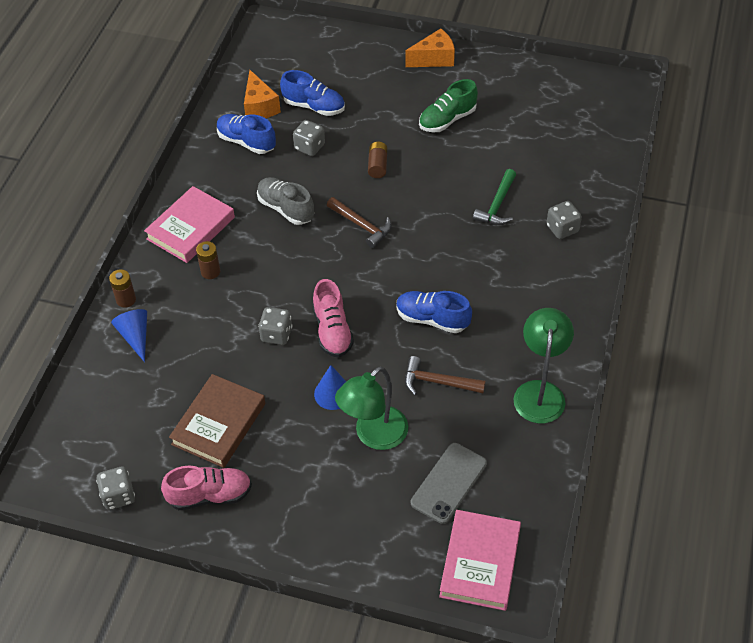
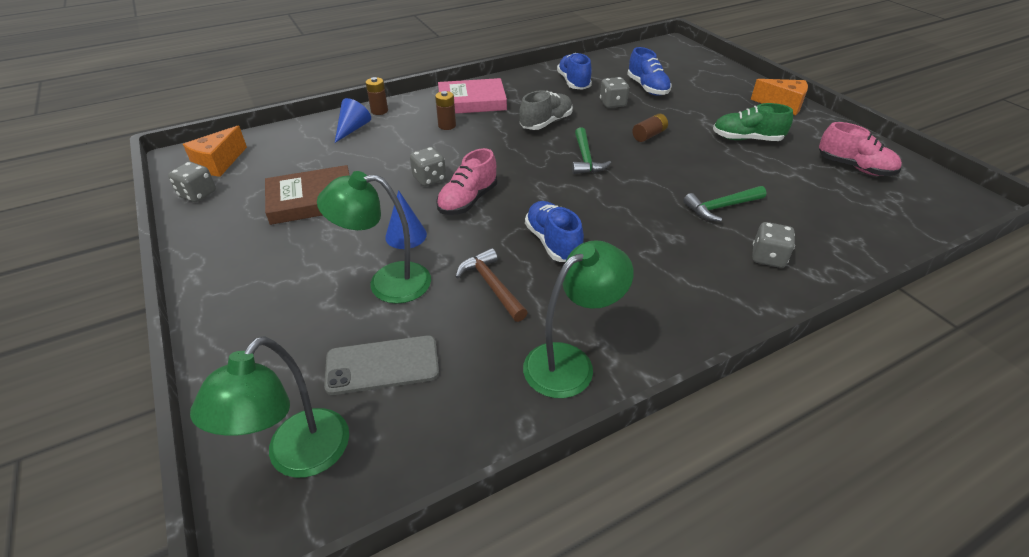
camera: 45 degrees right, 10 degrees down
pink shoe [161,466,252,510] -> pink shoe moved to [819,122,902,176]
orange cheese [244,70,281,118] -> orange cheese moved to [183,126,247,177]
grey shoe [257,177,314,225] -> grey shoe turned 45 degrees clockwise [519,90,573,130]
brown hammer [327,197,392,248] -> green hammer [572,127,611,174]
pink book [439,510,521,611] -> green lamp [190,336,349,478]

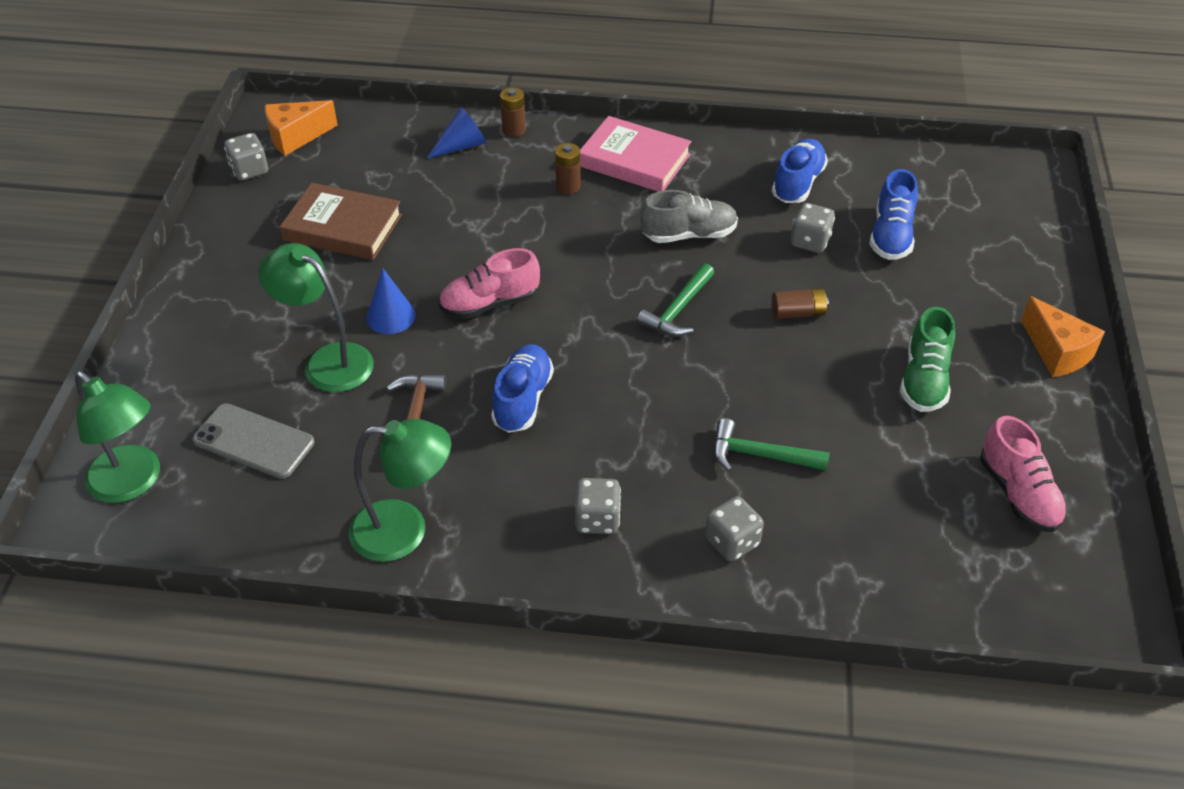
camera: 35 degrees right, 5 degrees up
green lamp [190,336,349,478] -> green lamp turned 105 degrees counterclockwise [75,371,160,503]
grey dice [410,147,446,186] -> grey dice moved to [575,478,621,534]
green shoe [713,103,793,141] -> green shoe turned 120 degrees counterclockwise [900,307,955,412]

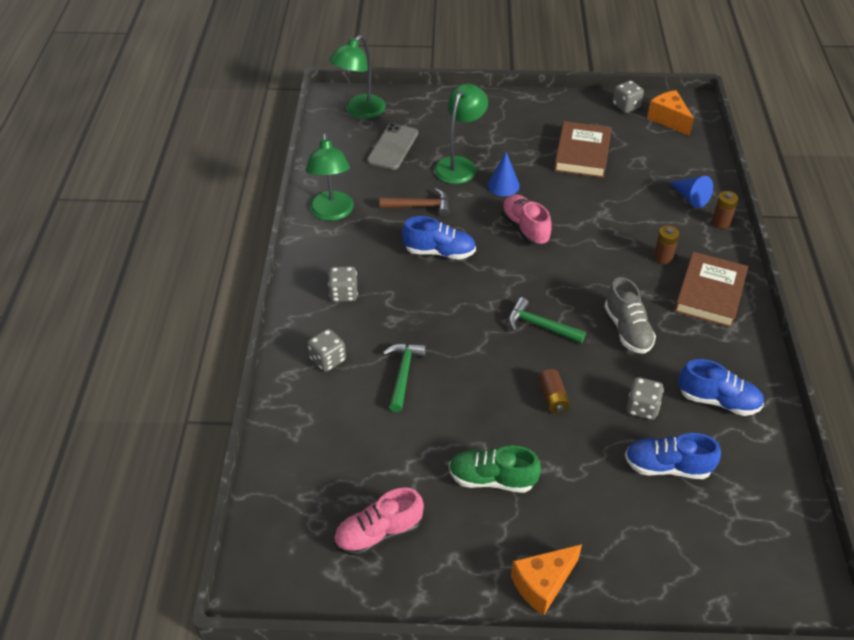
camera: 85 degrees right, 0 degrees up
pink book [580,116,692,192] -> brown book [674,252,748,328]

